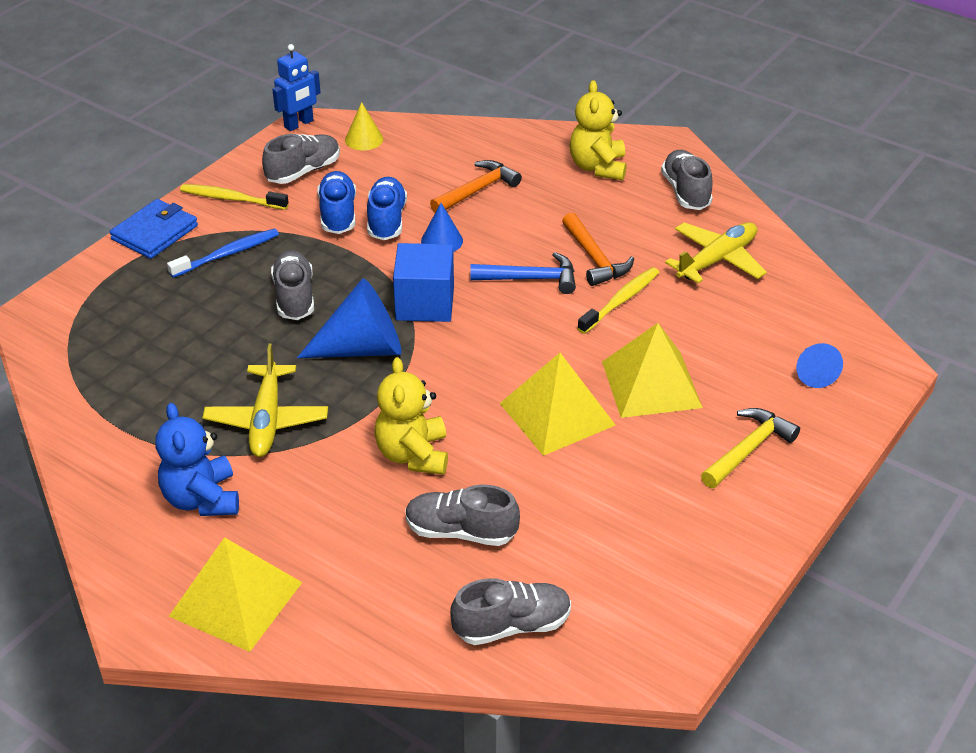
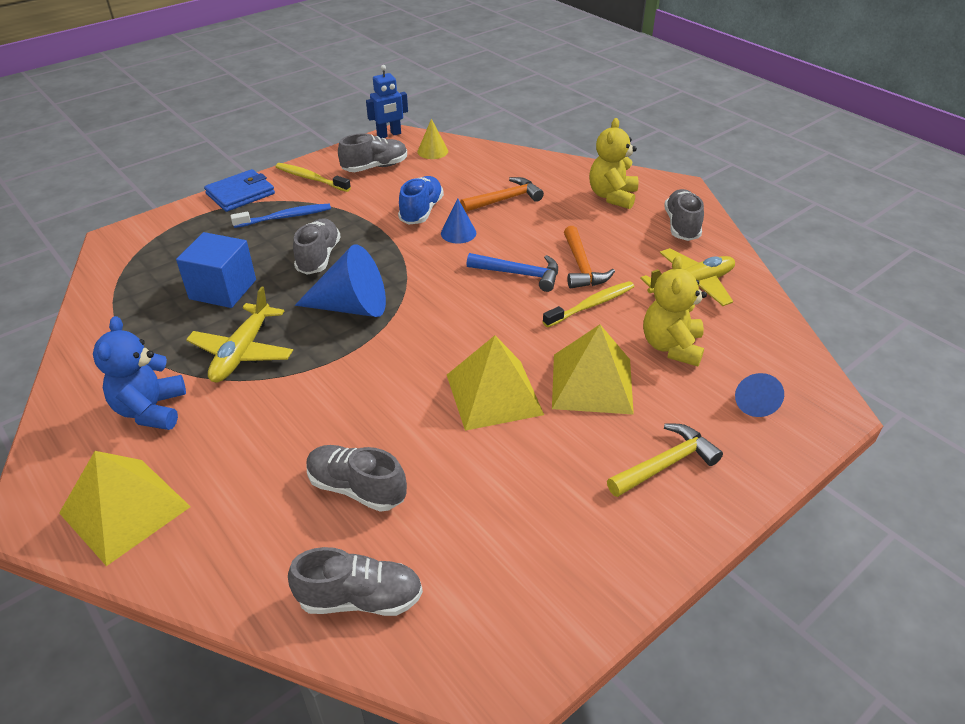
camera: 15 degrees right, 0 degrees up
blue shoe [317,171,356,234] -> none
yellow teddy bear [374,357,448,475] -> yellow teddy bear moved to [643,256,707,367]
blue cube [393,243,454,322] -> blue cube moved to [176,232,256,308]

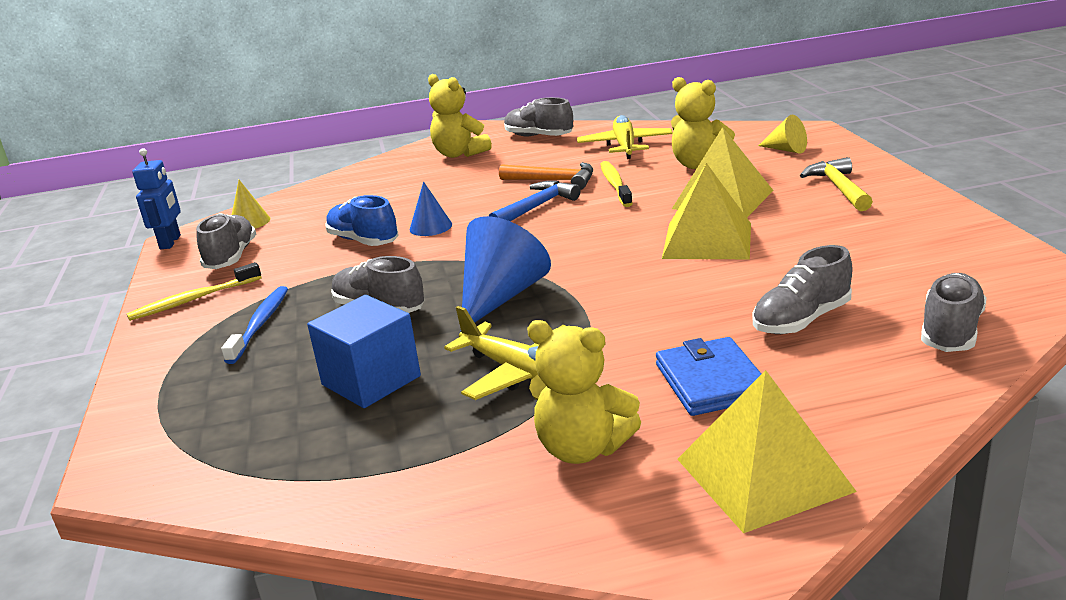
camera: 60 degrees left, 15 degrees down
blue teddy bear [93,316,186,430] -> yellow teddy bear [527,320,641,464]
blue wallet [204,169,275,212] -> blue wallet moved to [656,337,761,416]
orange hammer [460,177,544,212] -> none
blue cone [735,373,784,417] -> yellow cone [758,115,807,154]

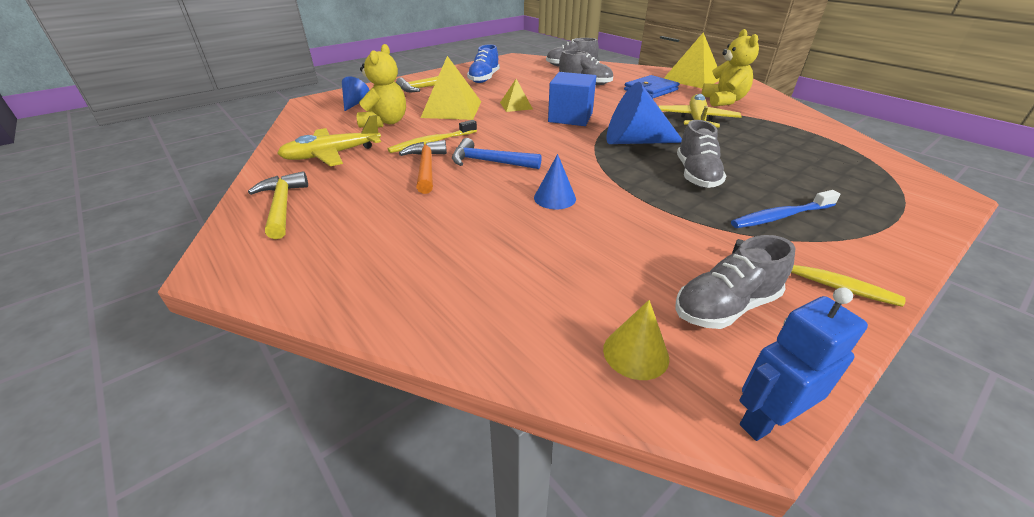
camera: 120 degrees left, 10 degrees up
blue cube [307,295,421,408] -> blue cube moved to [548,72,596,126]
blue shoe [325,195,399,246] -> blue shoe moved to [467,44,500,83]
yellow teddy bear [428,74,492,158] -> none
grey shoe [504,97,573,136] -> yellow hammer [248,171,308,239]
yellow pyramid [662,163,751,259] -> yellow pyramid [500,79,533,112], size x0.54
yellow cone [758,115,807,154] -> blue cone [342,76,369,111]

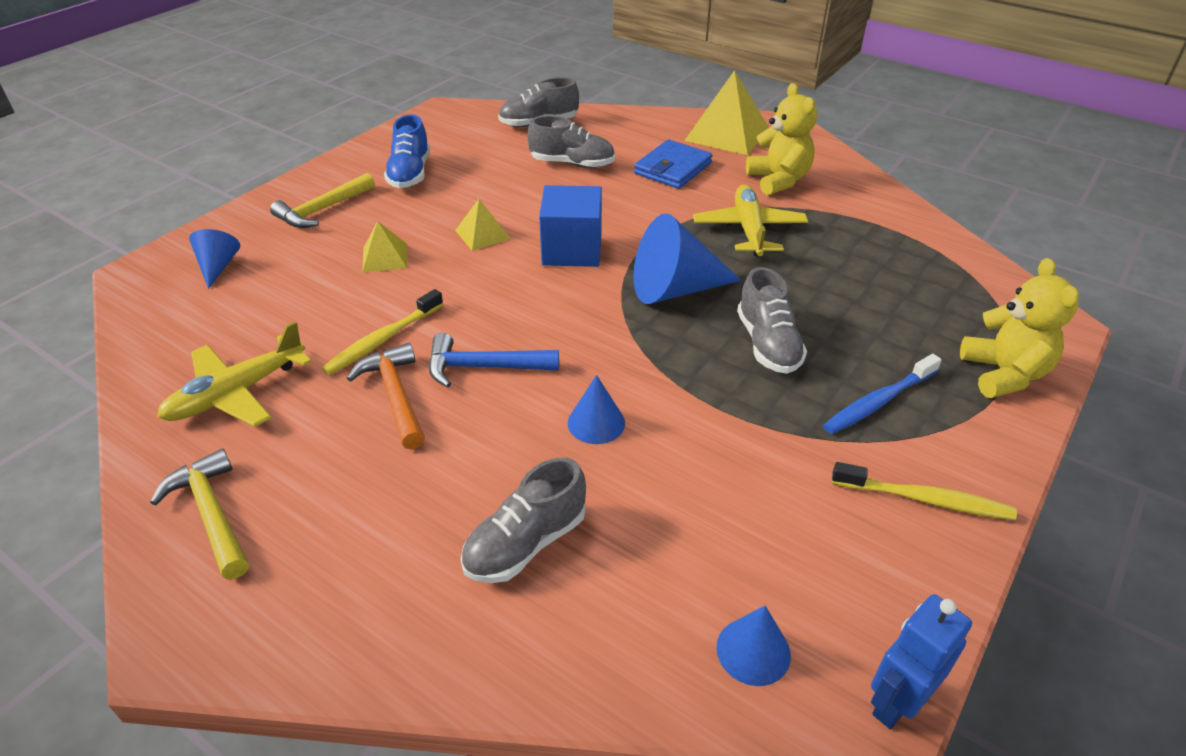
camera: 15 degrees left, 5 degrees up
yellow teddy bear [357,44,406,128] -> yellow teddy bear moved to [960,258,1079,398]
yellow pyramid [421,56,481,120] -> yellow pyramid [362,221,407,273], size x0.54
yellow cone [603,300,669,380] -> blue cone [717,606,791,686]
grey shoe [675,235,795,329] -> grey shoe moved to [460,457,586,583]

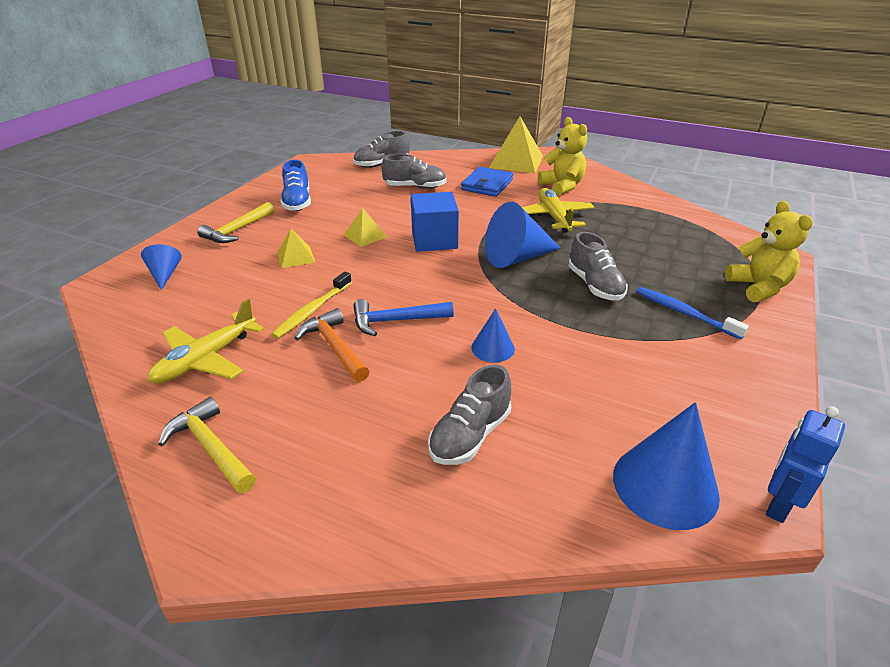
camera: 10 degrees left, 5 degrees down
blue cone [717,606,791,686] -> blue cone [613,402,720,530], size x1.83
blue toothbrush [823,354,942,434] -> blue toothbrush turned 90 degrees clockwise [636,287,749,340]
yellow toothbrush [832,462,1017,520] -> none

